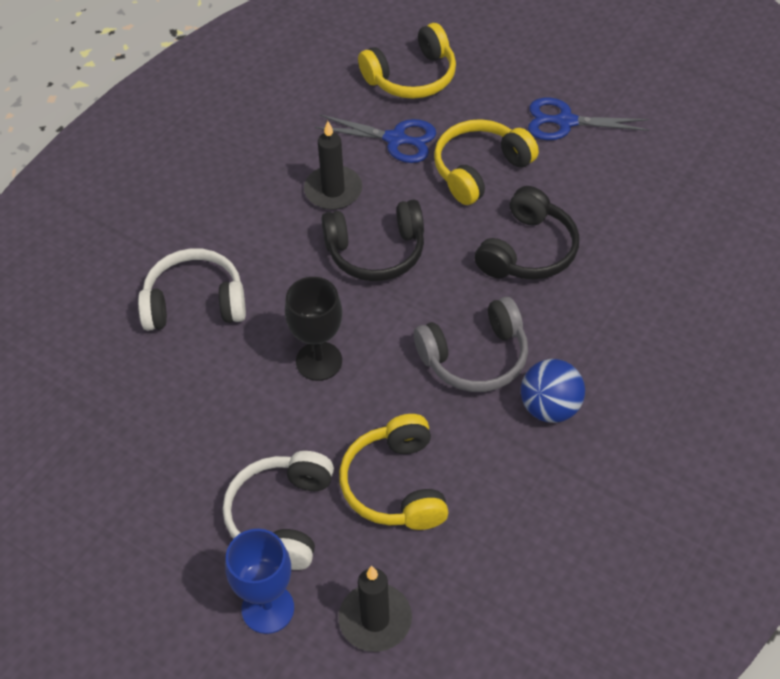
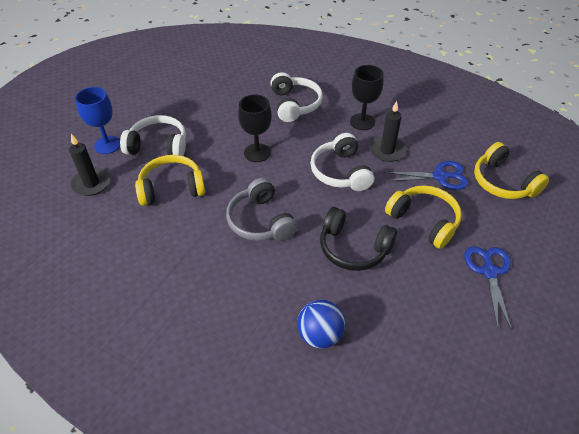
camera: 85 degrees right, 5 degrees down
blue scissors [315,115,436,163] -> blue scissors turned 105 degrees counterclockwise [384,161,469,190]
black headphones [321,200,424,281] -> white headphones [310,133,374,191]
blue ball [521,359,585,423] -> blue ball moved to [297,300,345,349]
none -> black goblet [350,65,384,130]

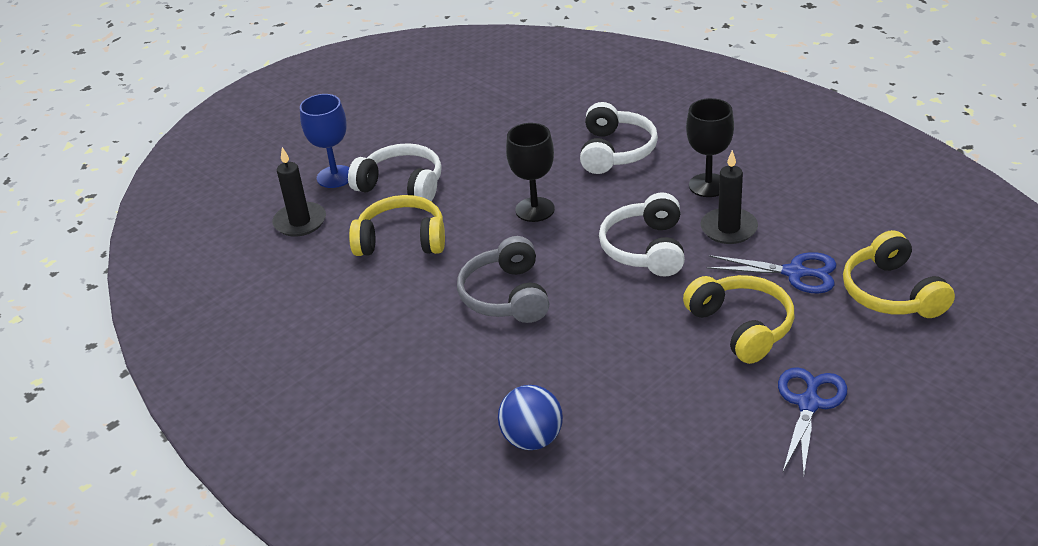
camera: 20 degrees right, 10 degrees down
black headphones [320,207,397,271] -> none

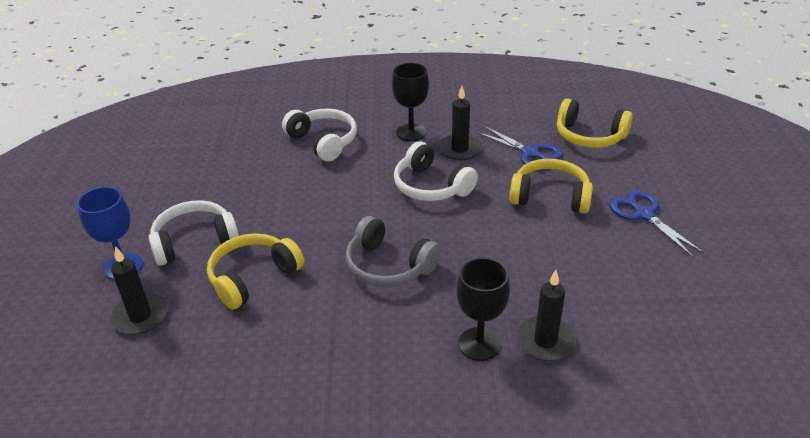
camera: 50 degrees left, 0 degrees up
blue ball [498,385,563,450] -> black candle [516,270,576,361]
black goblet [506,123,555,222] -> black goblet moved to [456,258,510,361]
blue scissors [706,252,837,294] -> blue scissors turned 75 degrees clockwise [476,126,563,170]

